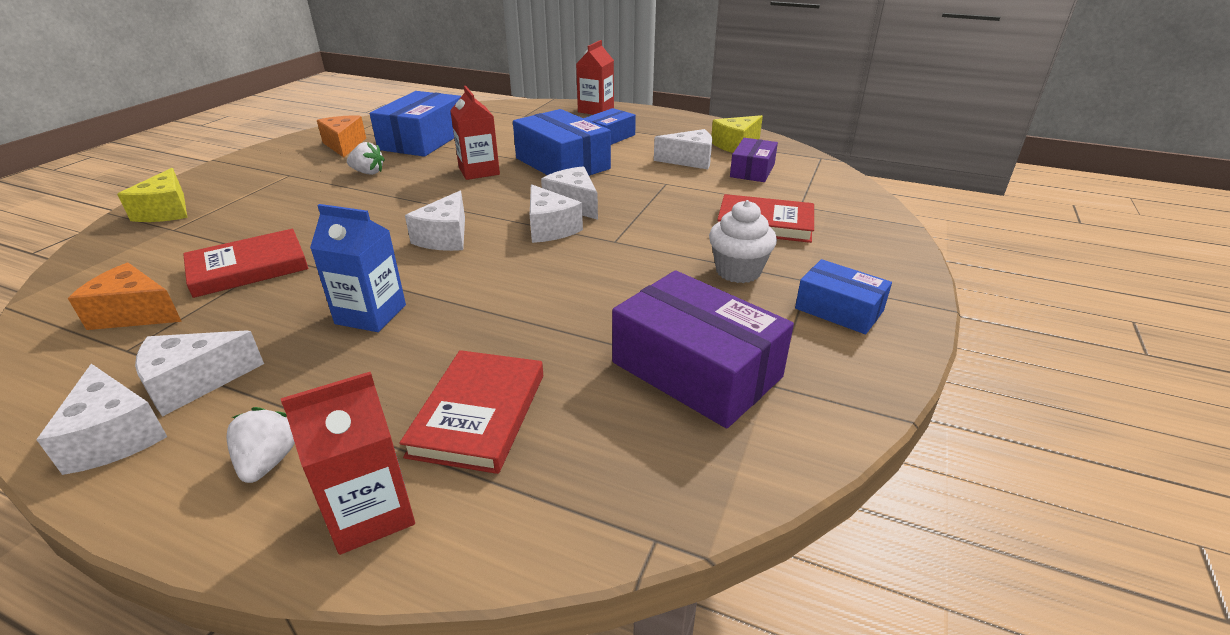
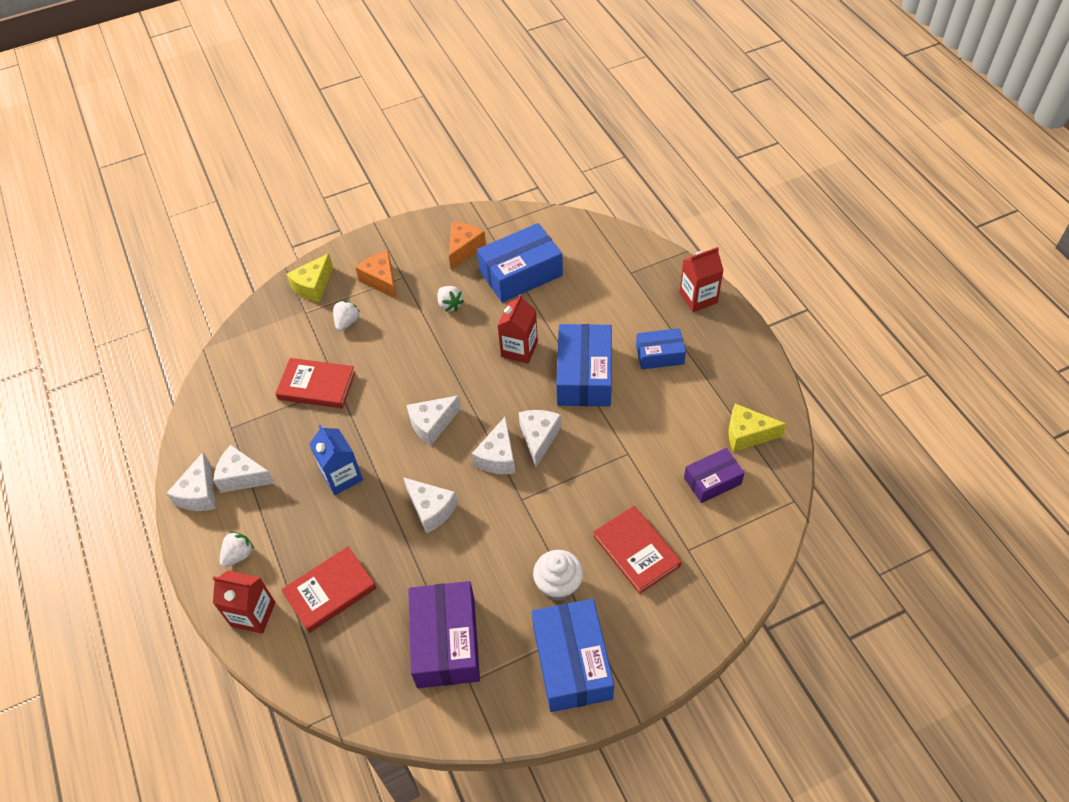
camera: 45 degrees right, 20 degrees up
orange cheese [68,263,182,330] -> orange cheese moved to [355,251,397,299]
white cheese [654,129,712,169] -> white cheese moved to [403,477,458,534]
blue box [795,259,892,334] -> blue box [532,599,614,712], size x1.71
none -> white strawberry [333,301,360,331]

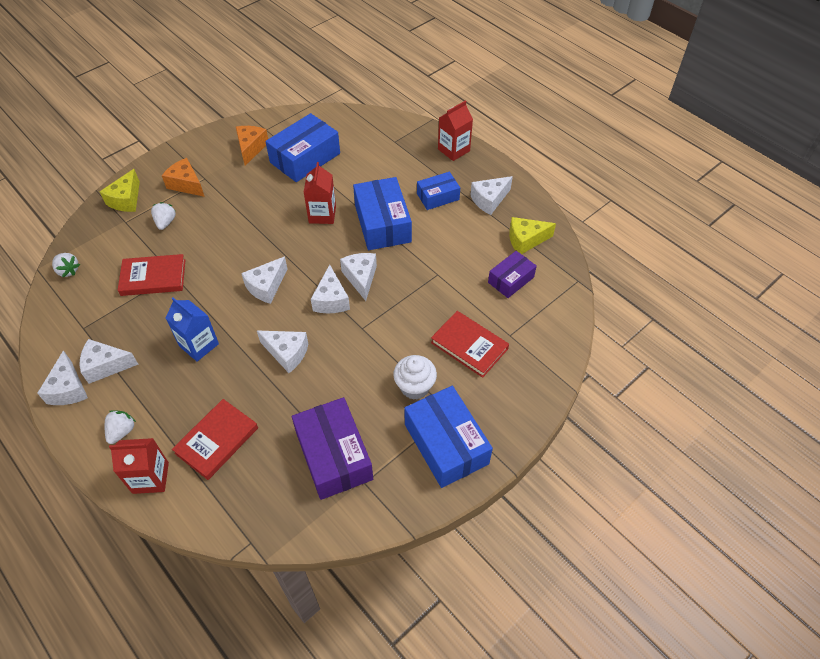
camera: 20 degrees left, 0 degrees up
white strawberry [437,286,464,311] -> white strawberry moved to [52,253,80,277]
none -> white cheese [470,176,513,215]

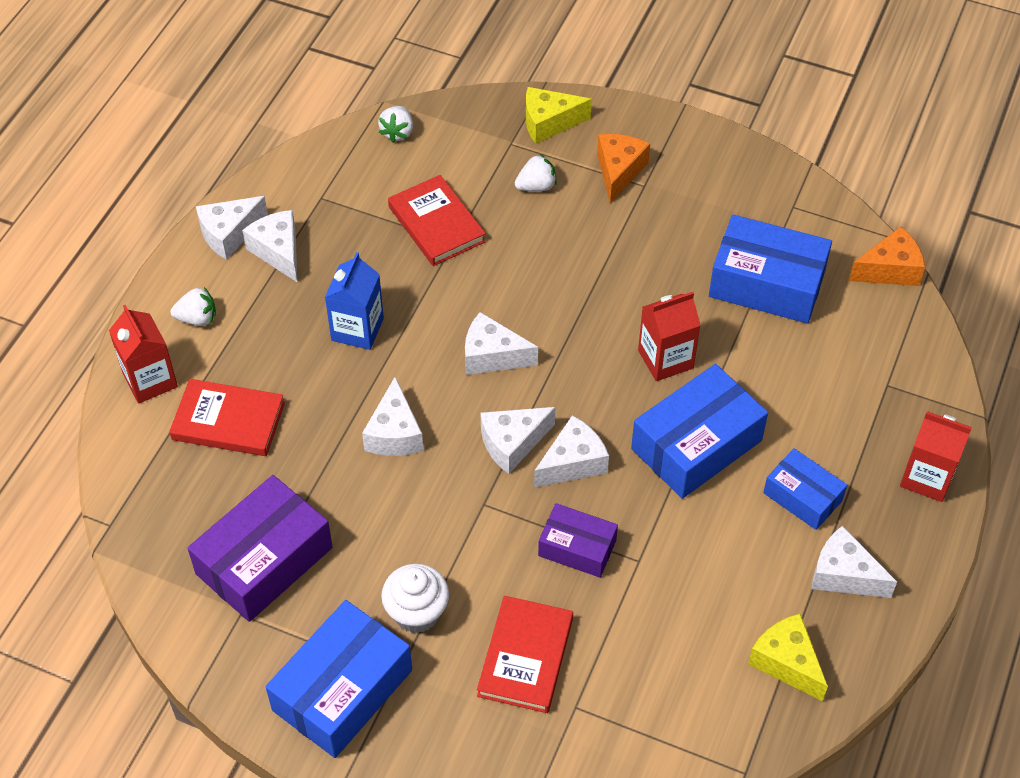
camera: 65 degrees right, 0 degrees up
orange cheese [236,126,268,166] -> orange cheese moved to [849,227,925,286]
purple box [488,251,537,298] -> purple box moved to [538,503,618,578]

